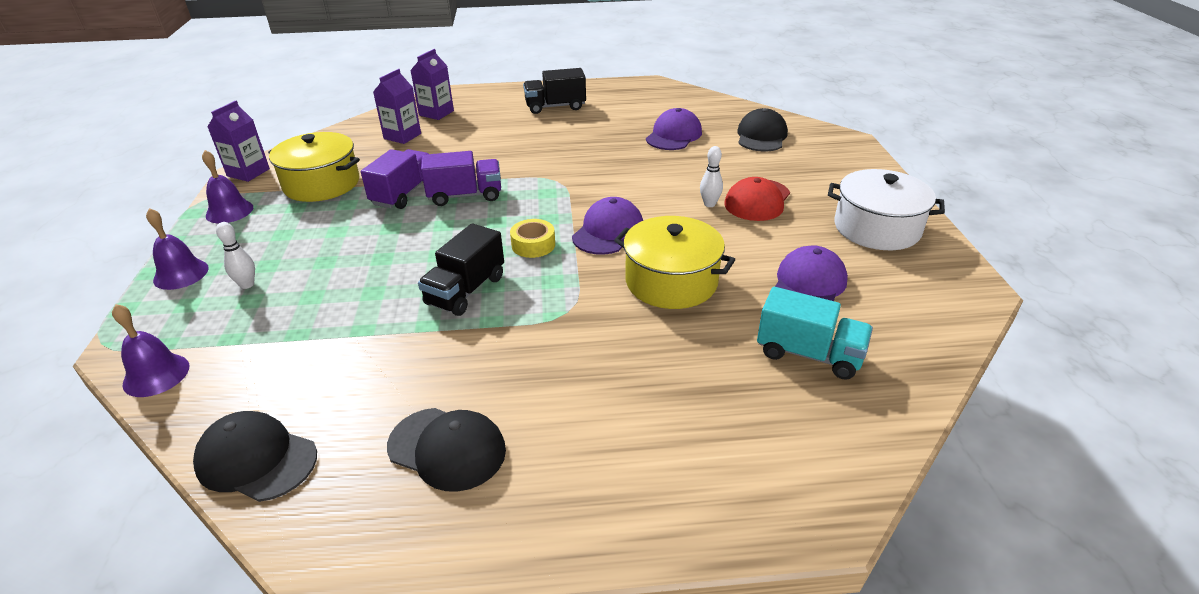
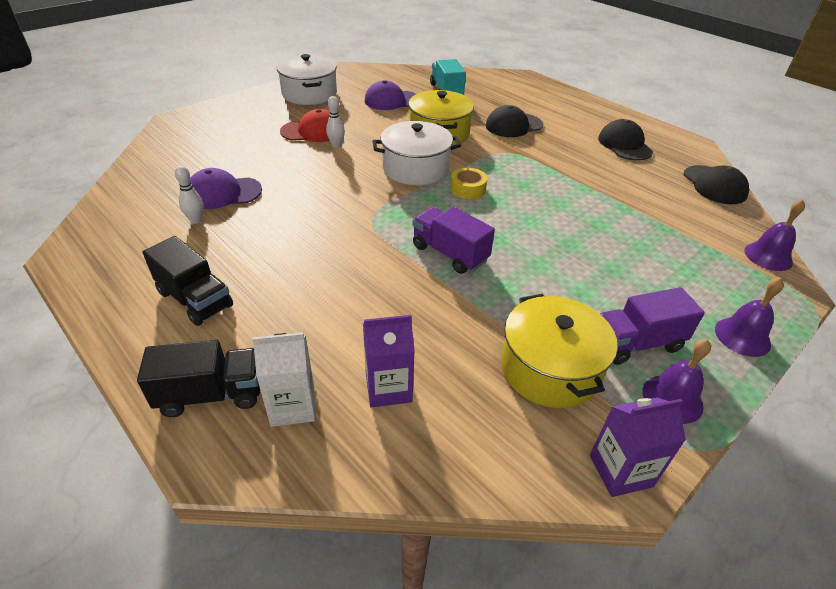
camera: 130 degrees left, 5 degrees up
white bowling pin [216,222,255,289] -> white bowling pin moved to [175,165,204,224]
purple truck [361,149,428,209] -> purple truck moved to [600,287,705,365]
purple carton [410,49,454,120] -> white carton [252,332,315,427]
black truck [418,223,504,316] -> black truck moved to [137,340,260,417]
purple cap [572,197,643,255] -> white pot [372,121,461,185]
black cap [737,108,788,152] -> black cap moved to [486,105,543,137]

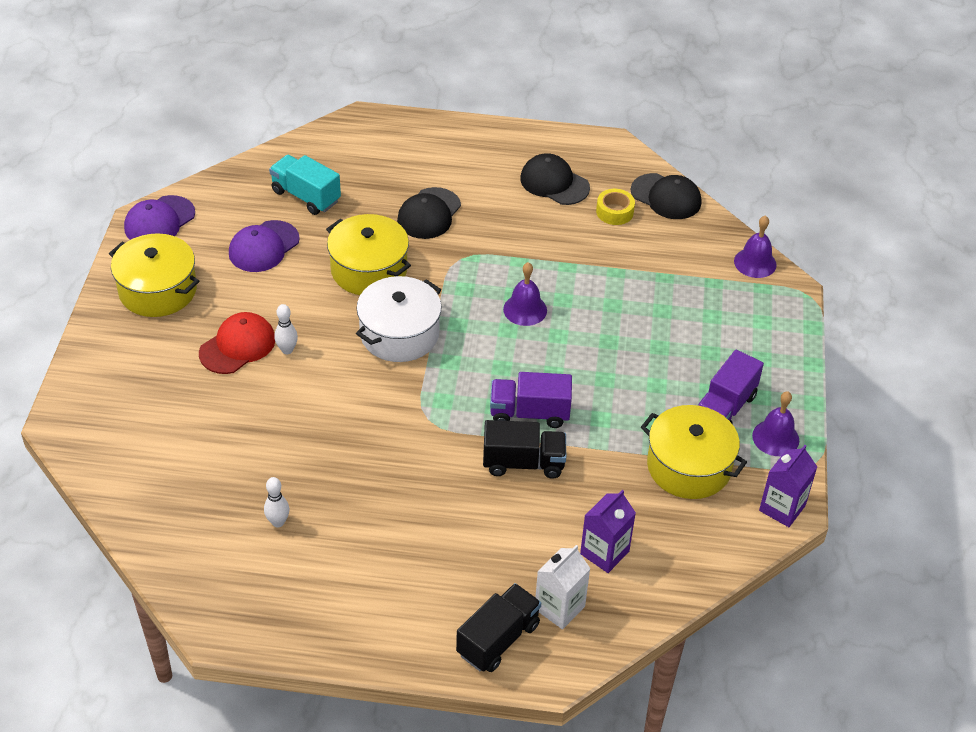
camera: 40 degrees left, 5 degrees up
black truck [143,236,233,326] -> black truck moved to [483,420,566,479]
purple cap [190,168,262,209] -> purple cap moved to [124,195,195,240]
white pot [277,54,337,105] -> yellow pot [109,233,199,317]
yellow tape [450,168,487,199] -> yellow tape moved to [596,189,635,225]
purple bell [715,278,784,357] -> purple bell moved to [503,262,547,326]

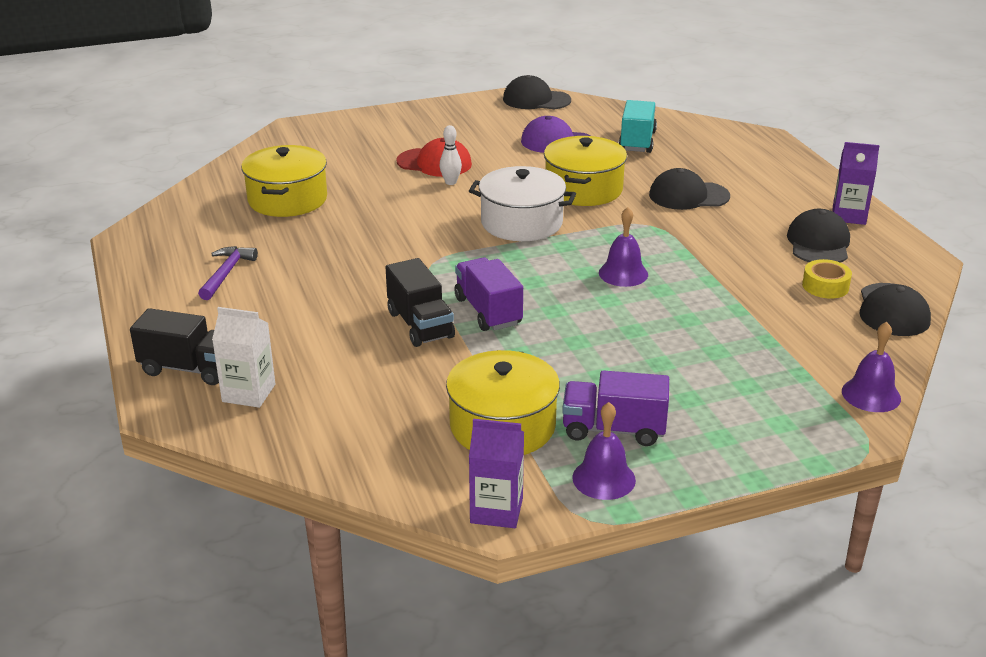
camera: 65 degrees right, 15 degrees down
yellow pot [109,233,199,317] -> yellow pot moved to [241,145,327,217]
purple cap [124,195,195,240] -> black cap [503,75,571,109]
white bowling pin [264,477,290,528] -> none
purple carton [580,490,636,573] -> purple carton moved to [833,142,880,225]
none -> purple hammer [198,246,258,300]

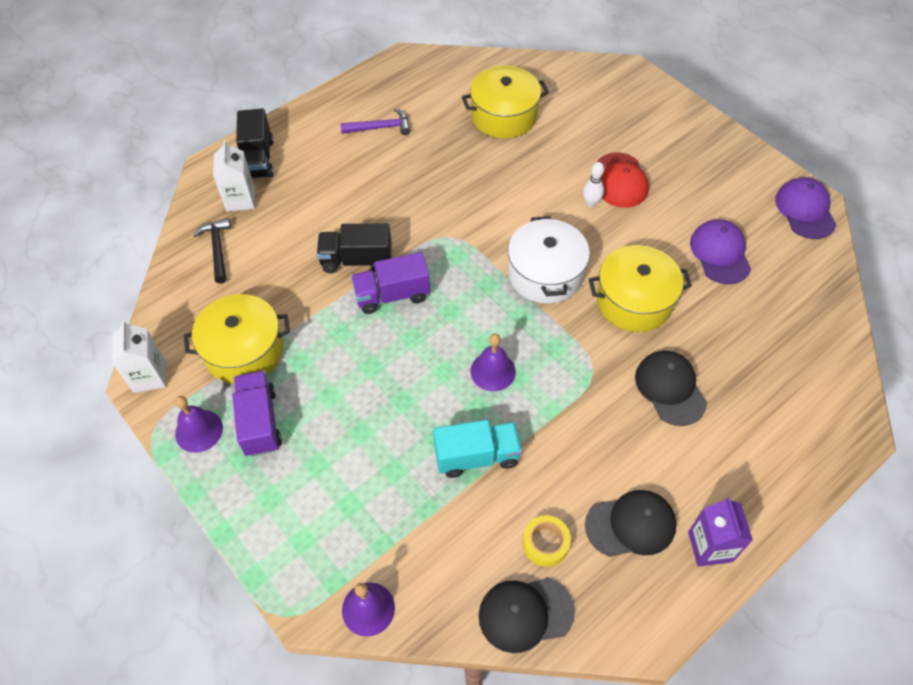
camera: 70 degrees right, 25 degrees up
black truck [385,258,455,347] -> black truck turned 45 degrees clockwise [316,223,392,273]
purple truck [454,258,523,331] -> purple truck turned 150 degrees counterclockwise [351,252,430,314]
purple carton [469,419,524,528] -> white carton [112,321,166,393]
black cap [503,75,571,109] -> purple cap [775,177,836,239]
turquoise truck [618,100,657,153] -> turquoise truck moved to [433,420,522,478]
none -> black hammer [194,218,231,284]

